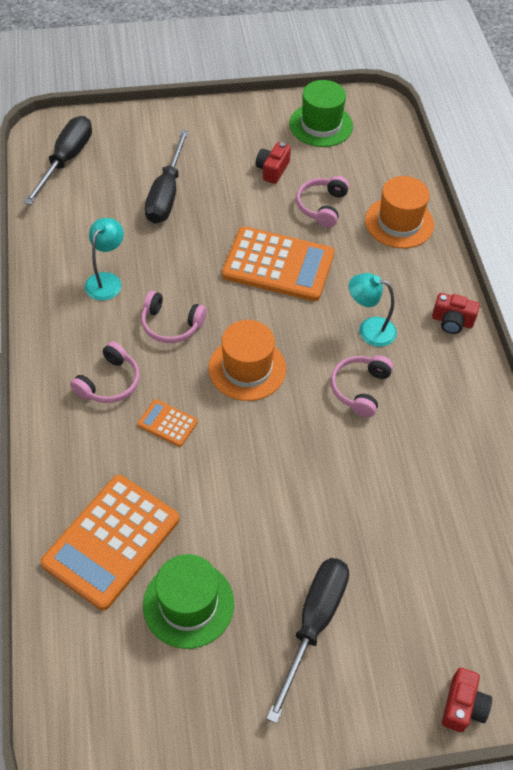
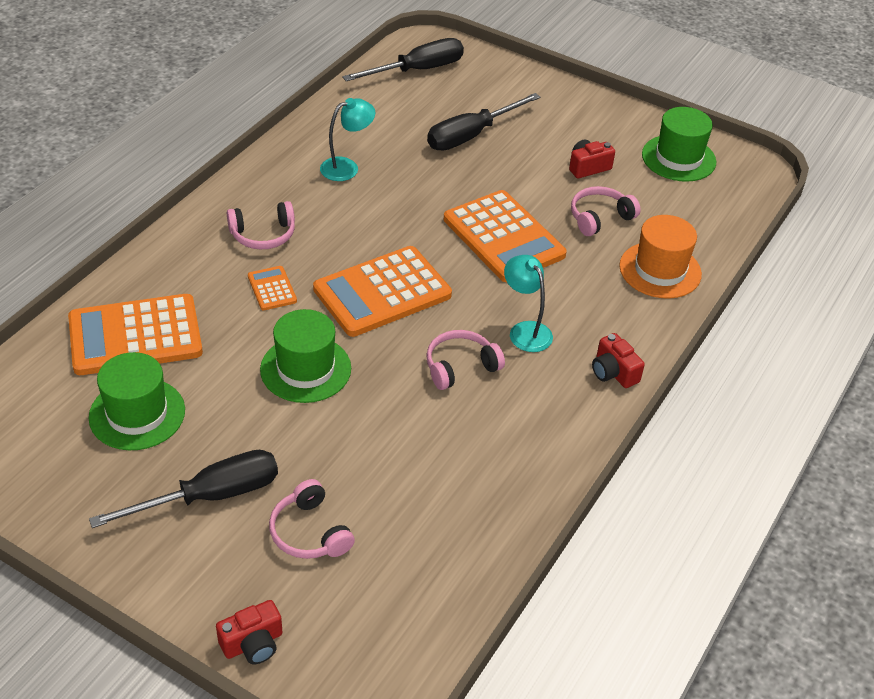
camera: 40 degrees right, 10 degrees down
pink headphones [141,291,206,343] -> pink headphones moved to [269,479,355,559]
orange hat [209,320,286,401] -> orange calculator [313,246,452,337]
none -> green hat [260,309,351,403]

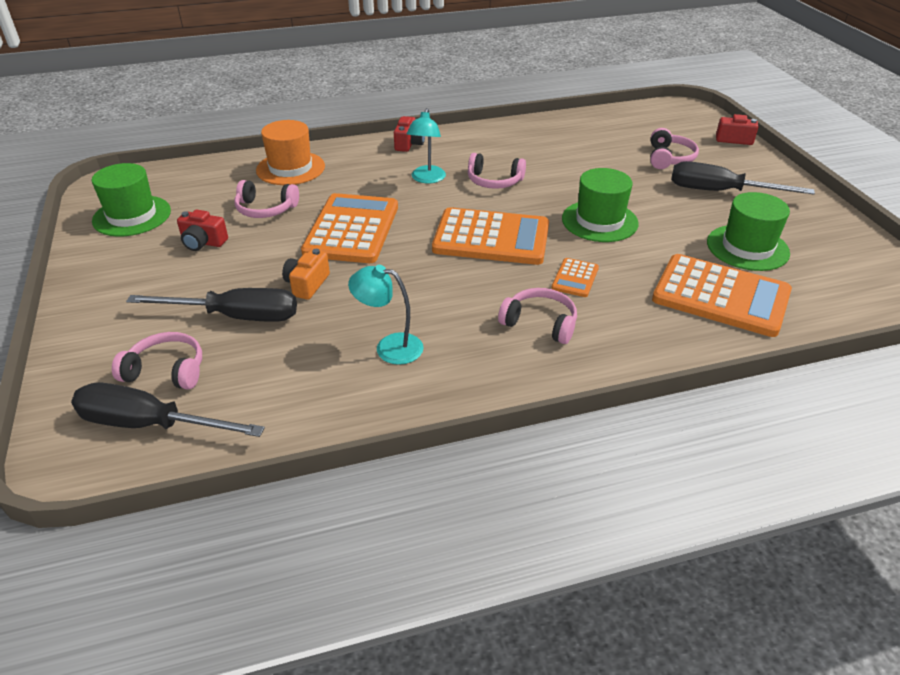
camera: 135 degrees left, 5 degrees down
none -> pink headphones [112,332,202,390]
none -> orange camera [282,249,330,300]

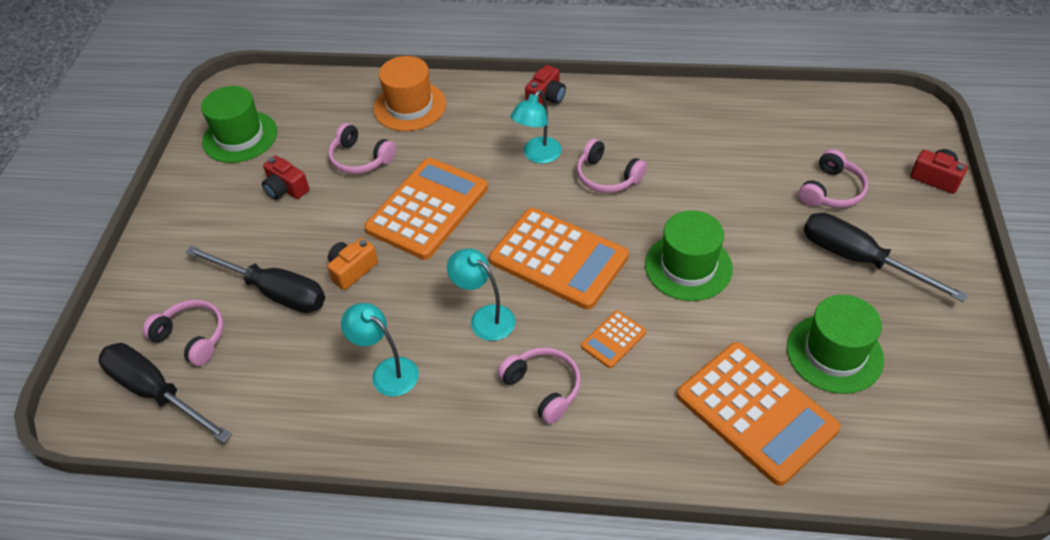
camera: 25 degrees right, 10 degrees up
none -> turquoise lamp [447,249,515,341]

